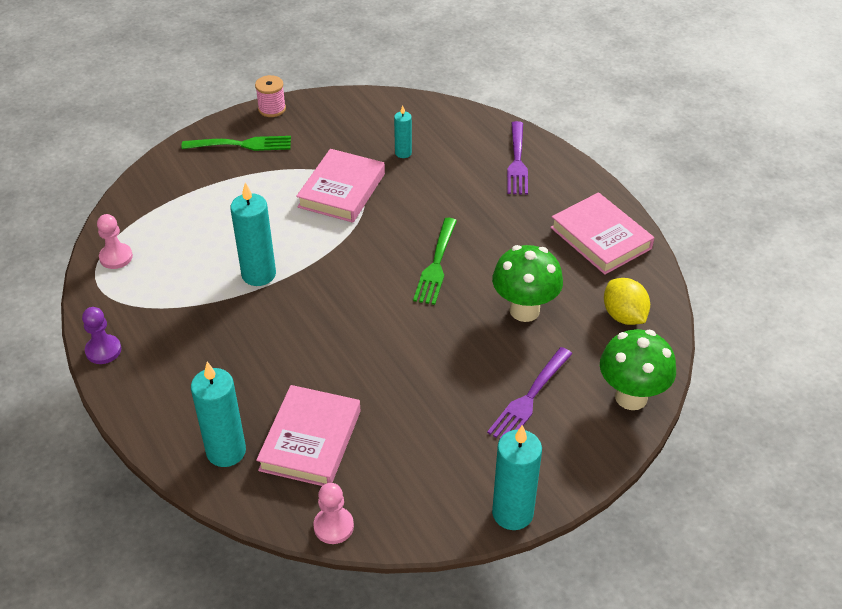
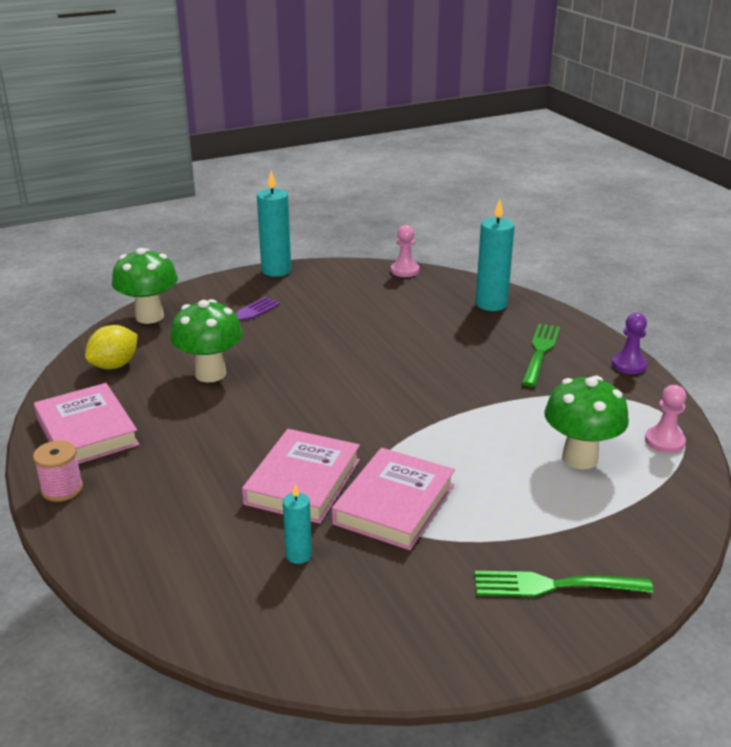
camera: 175 degrees left, 15 degrees down
turquoise candle [230,183,276,286] -> none
pink spool [255,75,286,117] -> pink spool moved to [33,440,83,502]
pink book [256,385,360,486] -> pink book moved to [242,429,360,524]
green fork [413,218,457,305] -> green fork moved to [522,324,560,387]
purple fork [507,121,528,195] -> none
yellow lemon [604,278,650,325] -> yellow lemon turned 60 degrees clockwise [85,325,137,369]
none -> green mushroom [544,375,629,470]

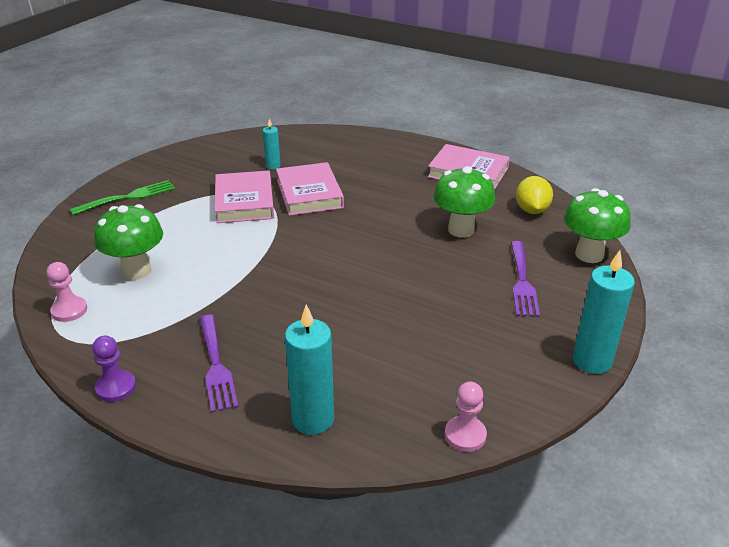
camera: 145 degrees right, 5 degrees up
pink spool [33,440,83,502] -> none
green fork [522,324,560,387] -> purple fork [200,315,238,413]

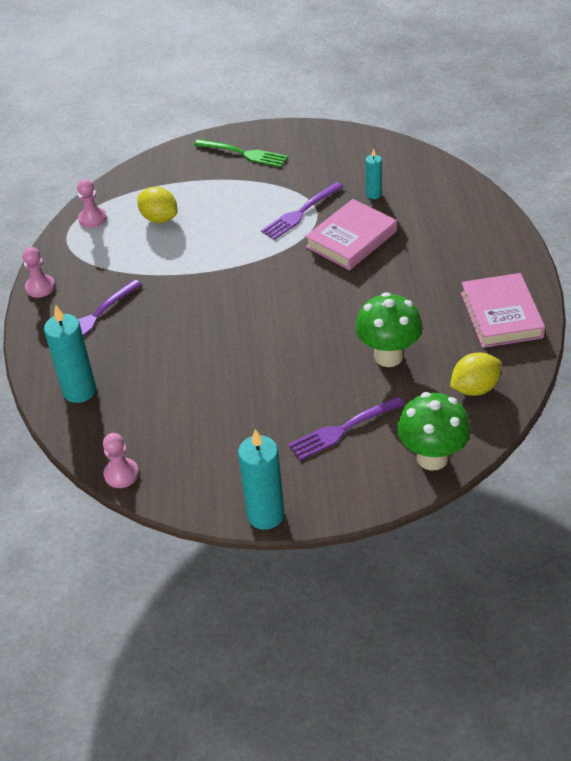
camera: 60 degrees right, 10 degrees up
purple pawn [92,336,136,402] -> pink pawn [22,247,55,298]
green mushroom [94,204,163,280] -> yellow lemon [137,187,177,223]
pink book [215,171,274,223] -> purple fork [261,182,344,240]

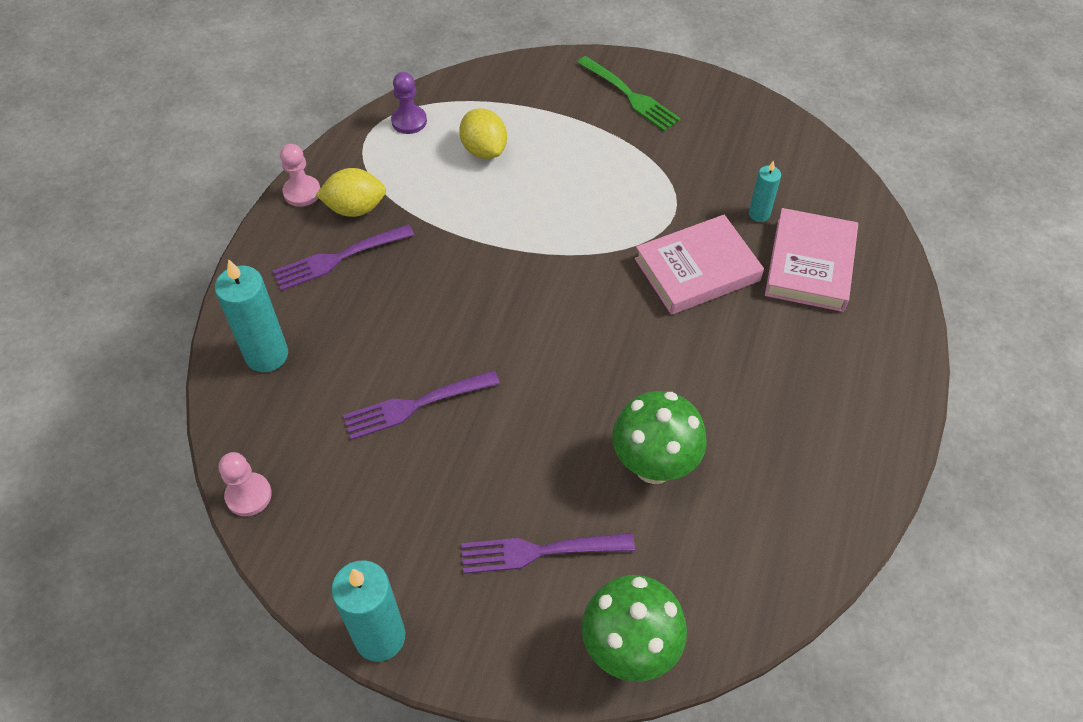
camera: 20 degrees right, 10 degrees up
pink pawn [77,179,107,228] -> purple pawn [391,72,427,134]
purple fork [261,182,344,240] -> purple fork moved to [343,370,500,440]
yellow lemon [450,353,502,396] -> yellow lemon moved to [316,168,386,217]
pink book [461,273,545,348] -> pink book moved to [765,208,858,312]

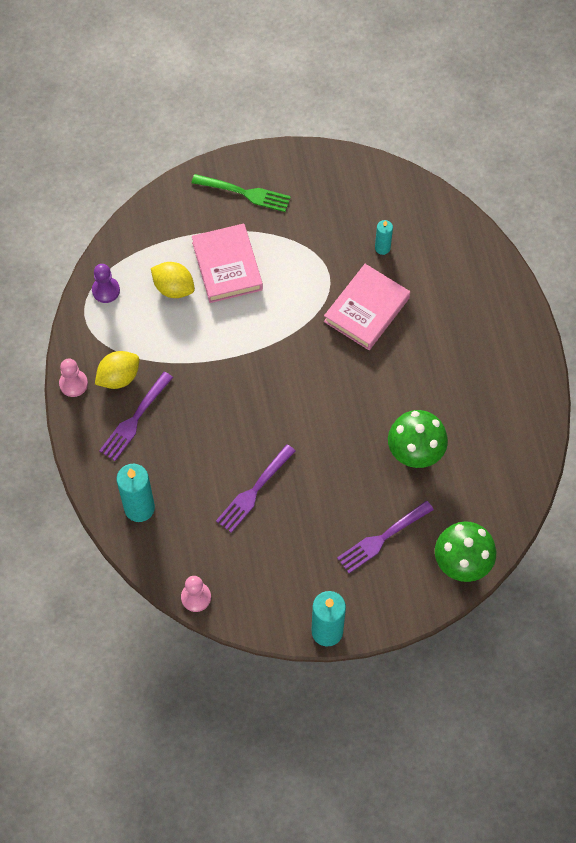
camera: 30 degrees left, 10 degrees up
pink book [765,208,858,312] -> pink book moved to [192,223,263,303]

